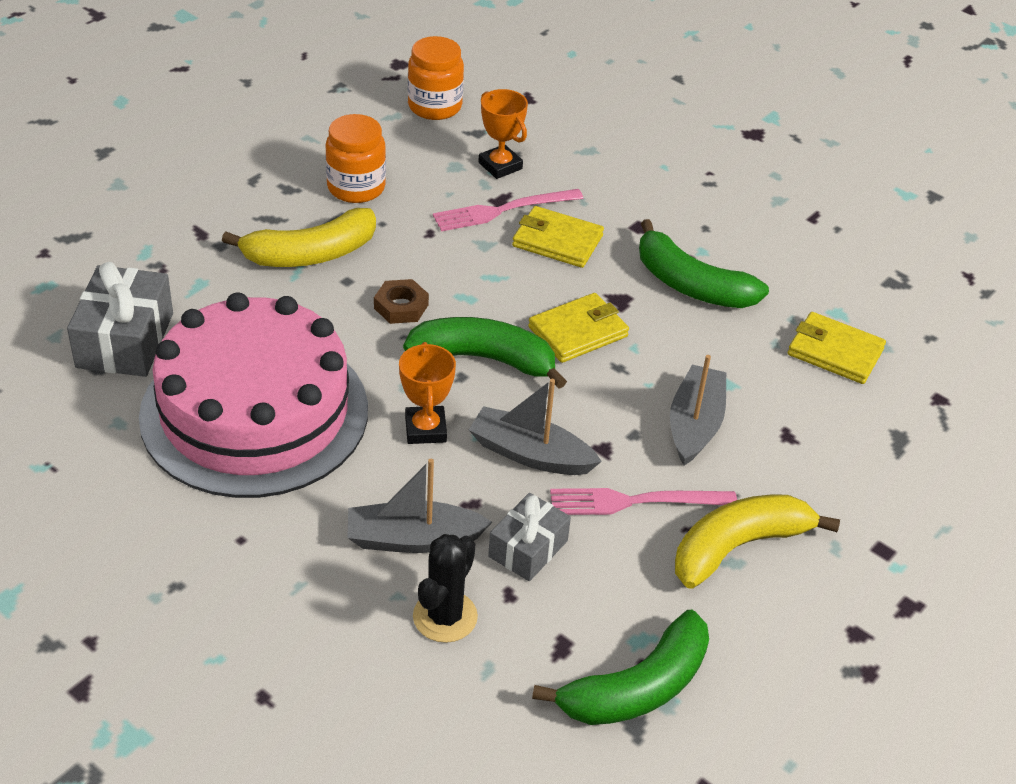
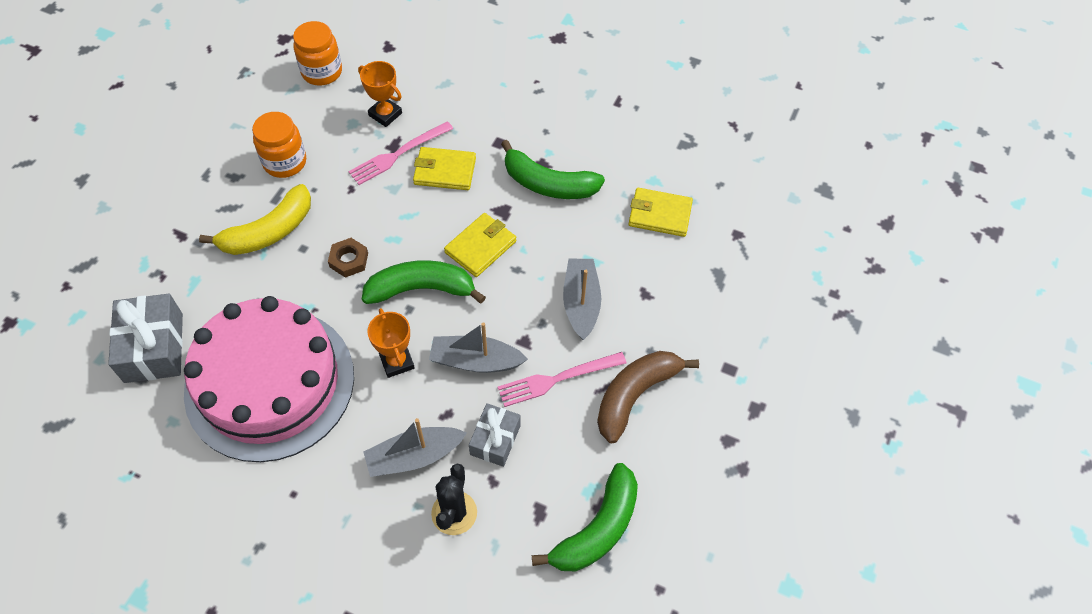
camera: 15 degrees left, 15 degrees up
yellow banana [675,495,840,588] -> brown banana [597,351,699,443]

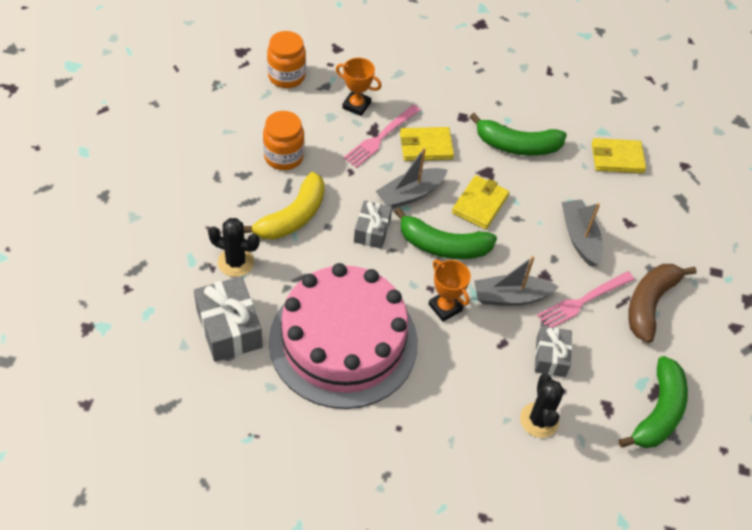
camera: 15 degrees left, 5 degrees down
brown nut [328,238,368,278] -> grey gift [354,200,392,249]
green banana [362,260,486,304] -> green banana turned 150 degrees counterclockwise [394,207,497,259]
grey boat [363,418,467,477] -> grey boat moved to [376,148,448,209]
none -> black cactus [208,218,260,277]

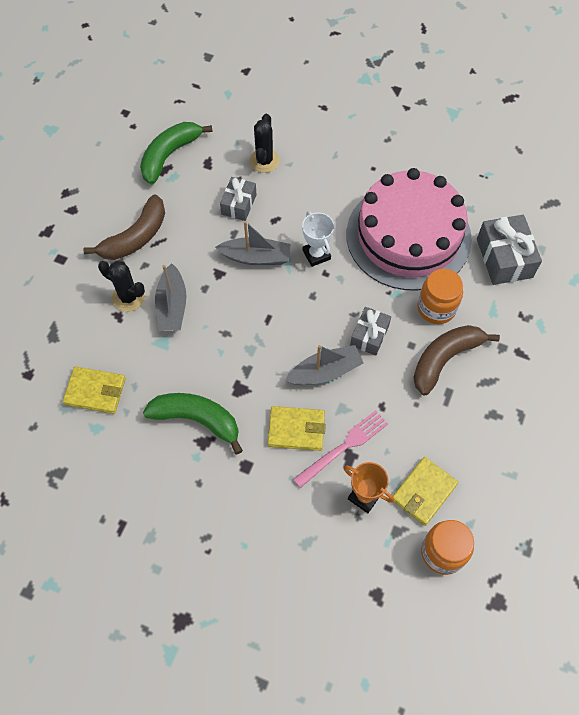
camera: 165 degrees left, 10 degrees up
black cactus [208,218,260,277] -> black cactus moved to [98,261,145,312]
yellow banana [244,172,325,240] -> brown banana [413,325,500,395]
orange jar [263,111,304,170] -> orange jar moved to [417,269,463,324]
green banana [394,207,497,259] -> none
orange trophy [429,260,471,322] -> white trophy [302,211,334,267]
yellow wallet [452,175,509,229] -> yellow wallet moved to [393,457,458,526]
pink fork [537,271,635,327] -> none

